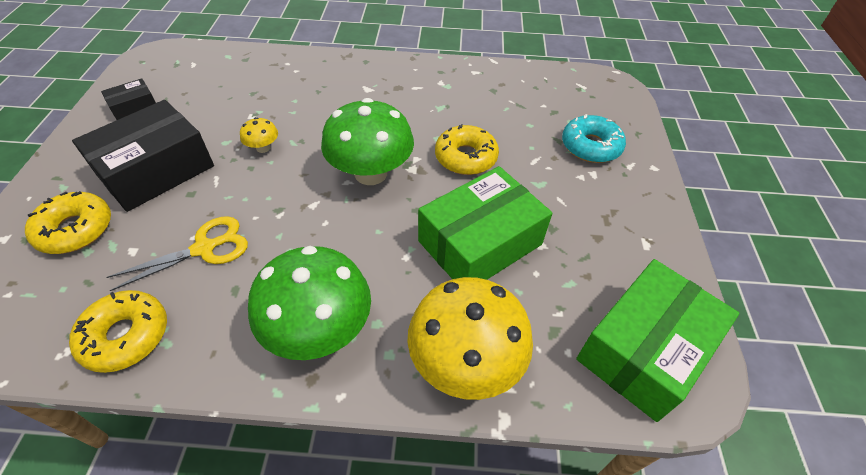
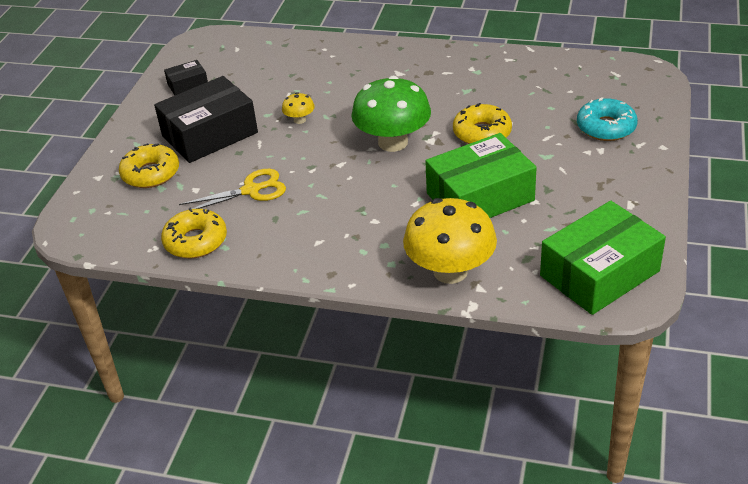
camera: 15 degrees right, 10 degrees down
green mushroom [248,246,371,360] -> none

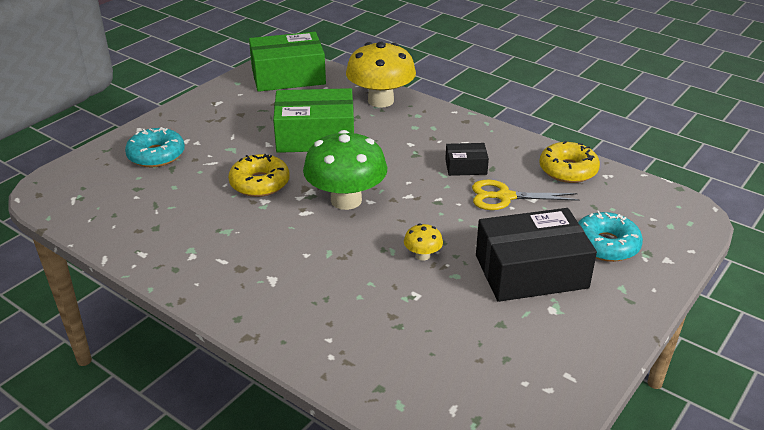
camera: 160 degrees left, 5 degrees down
yellow donut [119,143,179,188] -> turquoise donut [578,211,643,262]
black box [164,60,208,95] -> black box moved to [445,143,489,176]

